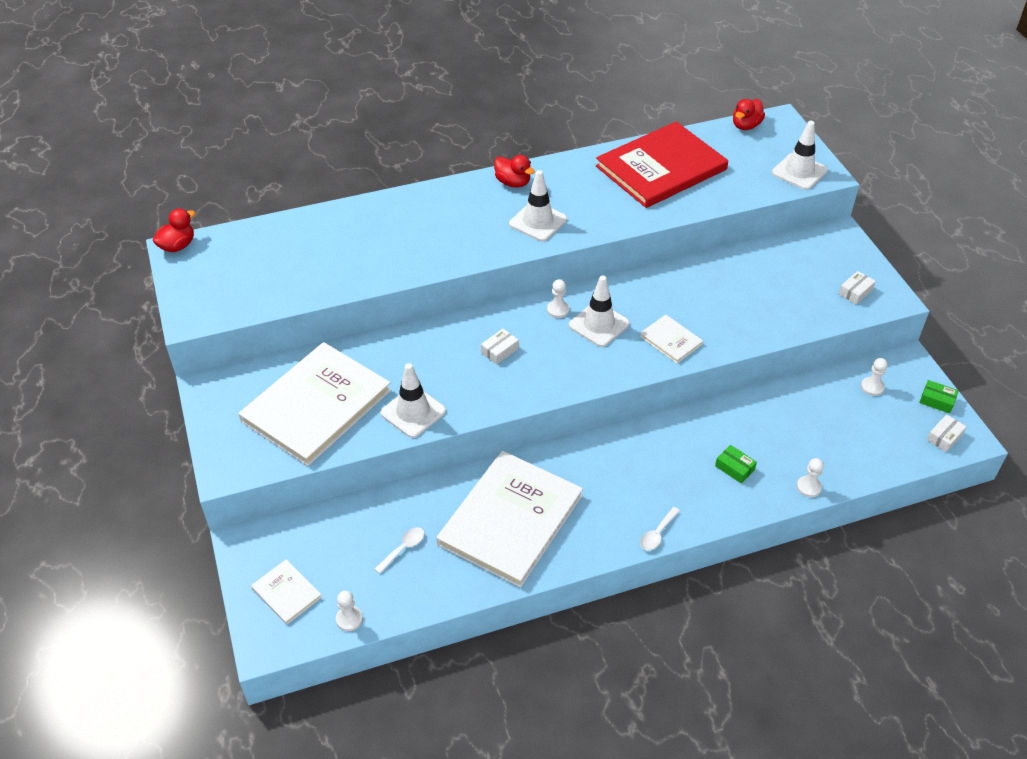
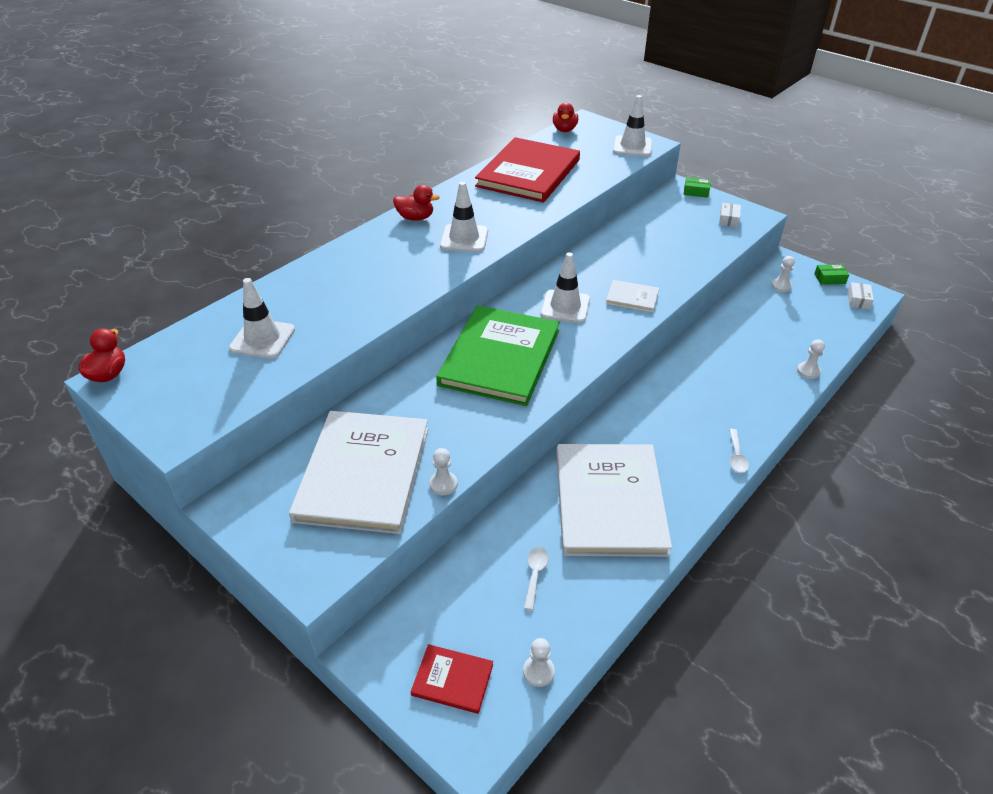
camera: 30 degrees left, 5 degrees down
white book [251,559,322,625] -> red book [411,644,493,714]
white traffic cone [381,363,446,438] -> white traffic cone moved to [229,278,295,359]
white box [481,329,519,365] -> green book [436,305,560,406]
white pawn [547,279,569,318] -> white pawn moved to [429,448,458,495]
green box [715,445,757,484] -> green box moved to [684,177,711,198]

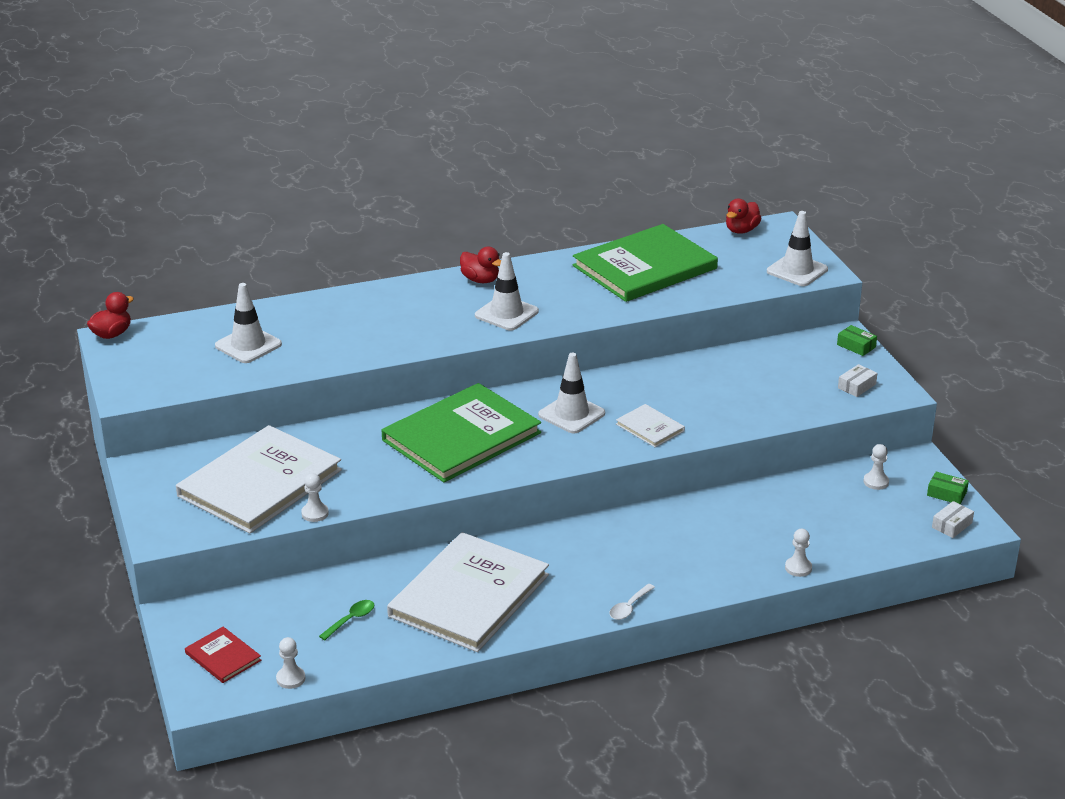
camera: 30 degrees right, 10 degrees down
red book [475,137,580,203] -> green book [573,224,718,302]
white spoon [524,547,549,610] -> green spoon [319,600,374,640]

